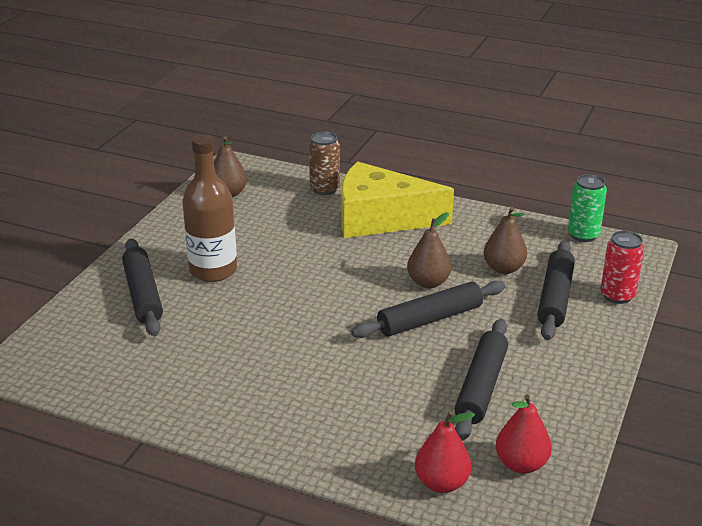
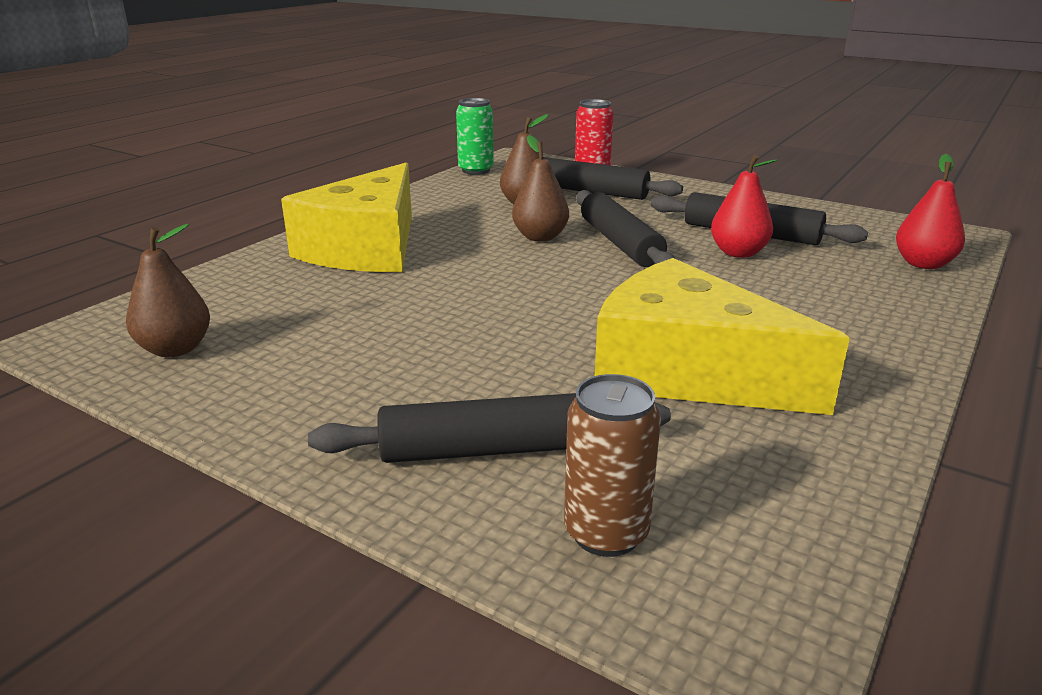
camera: 80 degrees left, 5 degrees down
brown bottle [182,134,237,282] -> none
brown can [309,132,340,195] -> brown can moved to [564,374,661,557]
red pear [496,394,552,474] -> red pear moved to [711,155,777,258]
none -> yellow cheese [595,258,850,415]

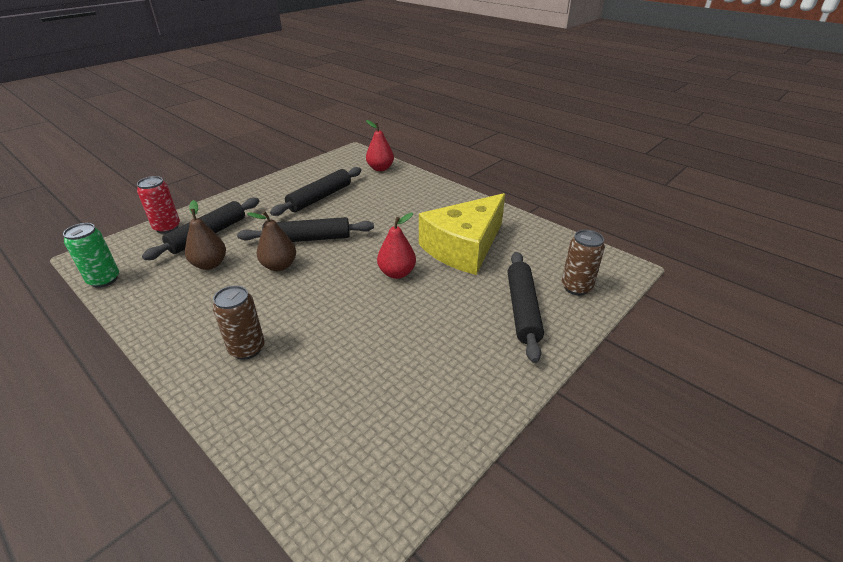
camera: 80 degrees left, 10 degrees up
brown pear [126,224,210,357] -> none
yellow cheese [281,162,412,272] -> brown can [212,286,265,360]
red pear [711,155,777,258] -> red pear moved to [377,213,416,279]

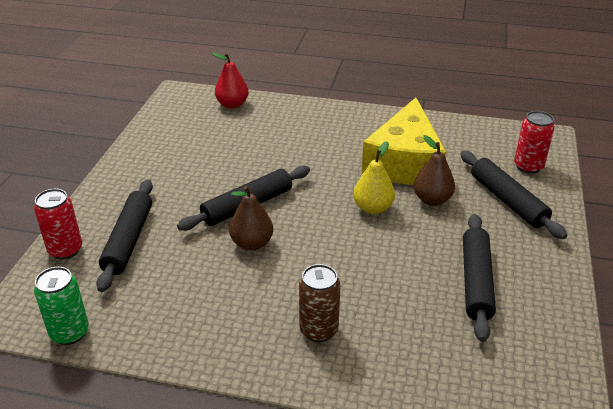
camera: 30 degrees left, 0 degrees up
brown pear [185,200,226,270] -> brown pear moved to [414,135,455,206]
black rolling pin [270,167,362,216] -> black rolling pin moved to [463,214,496,342]
red pear [377,213,416,279] -> yellow pear [353,141,395,214]
brown can [562,230,605,295] -> red can [514,111,555,174]

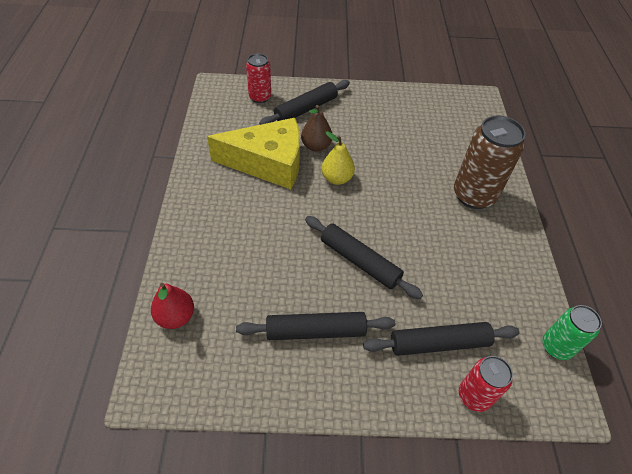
camera: 105 degrees left, 15 degrees up
brown pear [229,186,273,250] -> none
brown can [299,264,340,342] -> brown can [454,116,526,209], size x1.71
black rolling pin [463,214,496,342] -> black rolling pin moved to [236,312,395,340]

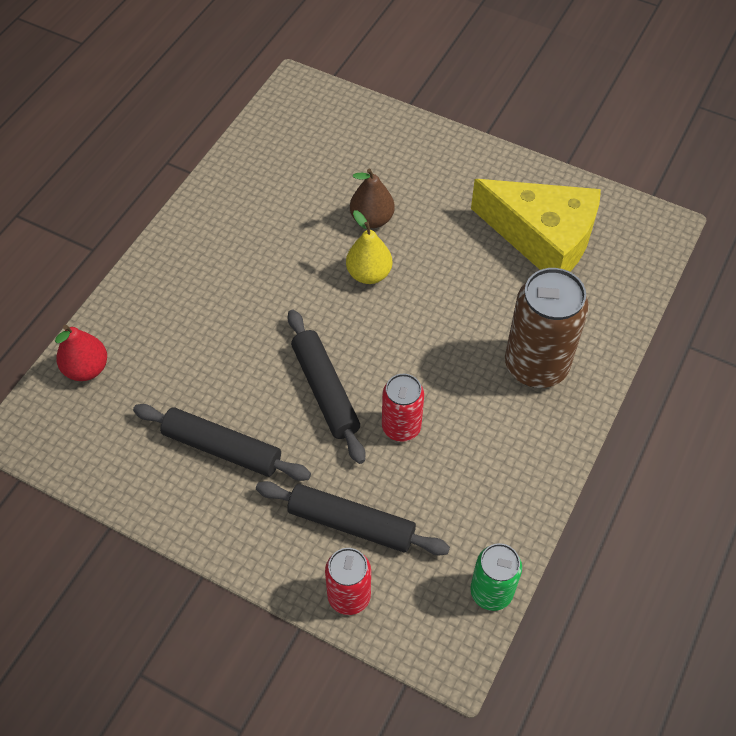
camera: 30 degrees right, 5 degrees up
yellow cheese [207,118,300,189] -> yellow cheese moved to [471,179,601,272]
red can [246,53,271,103] -> red can moved to [382,374,424,442]
black rolling pin [259,80,350,125] -> none

